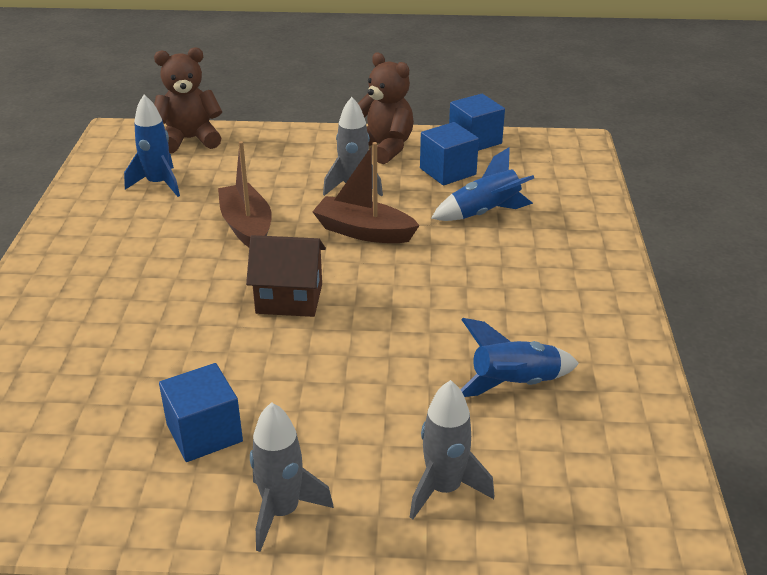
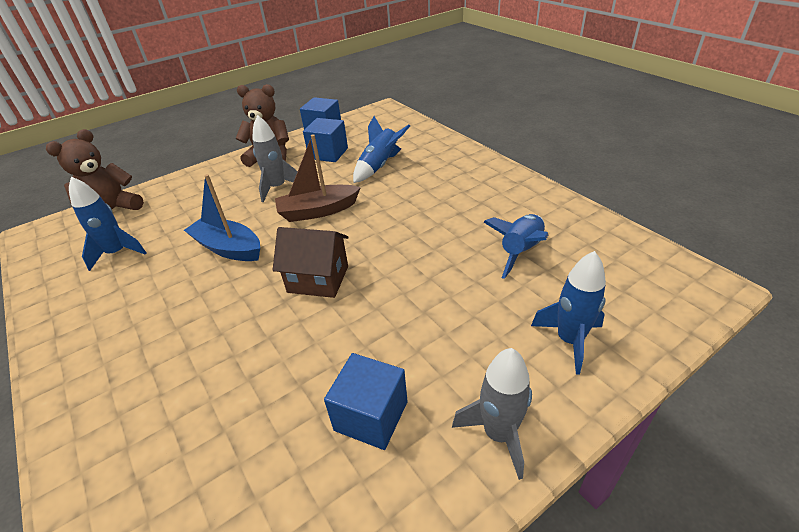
camera: 35 degrees left, 5 degrees up
brown boat [218,141,272,247] -> blue boat [184,174,260,261]
brown house [246,235,326,317] -> brown house turned 45 degrees clockwise [273,227,349,298]
grey rocket [410,380,494,519] -> blue rocket [531,251,606,374]

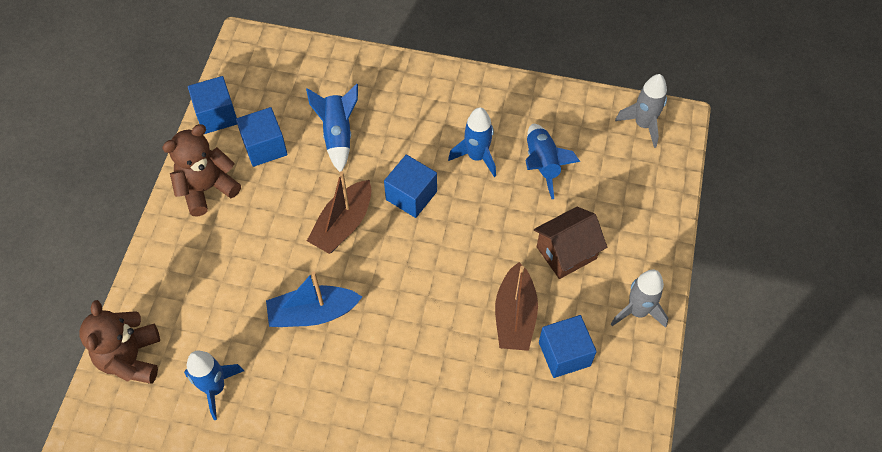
camera: 45 degrees left, 20 degrees up
grey rocket [252,115,298,202] -> grey rocket moved to [615,74,667,148]
brown house [273,227,349,298] -> brown house moved to [534,207,607,279]
blue rocket [531,251,606,374] -> blue rocket moved to [448,107,496,177]
none -> blue cube [384,154,437,218]
none -> brown boat [495,262,538,351]

